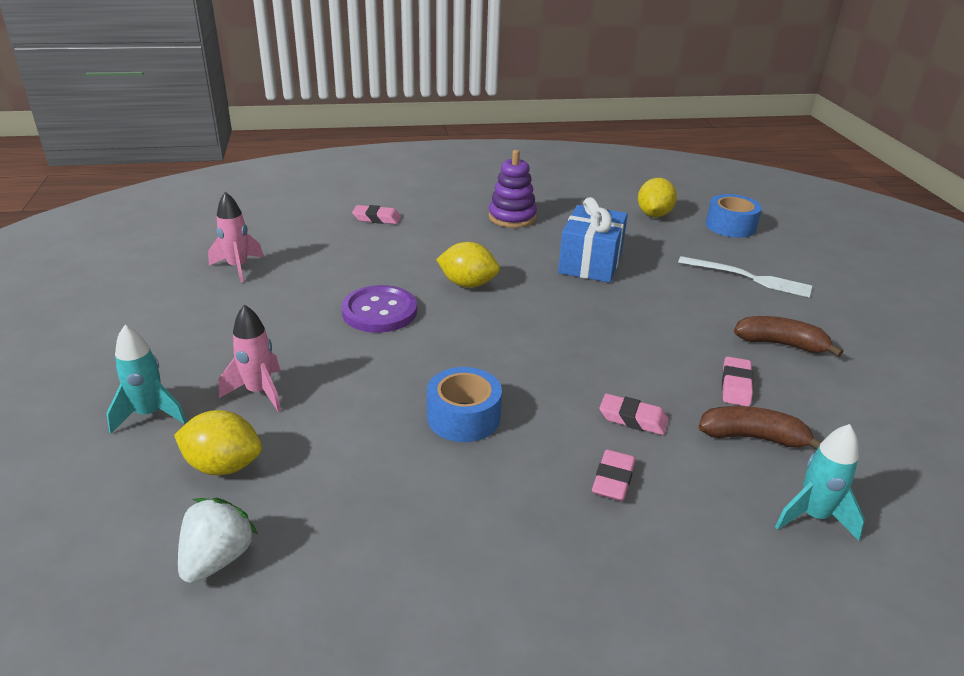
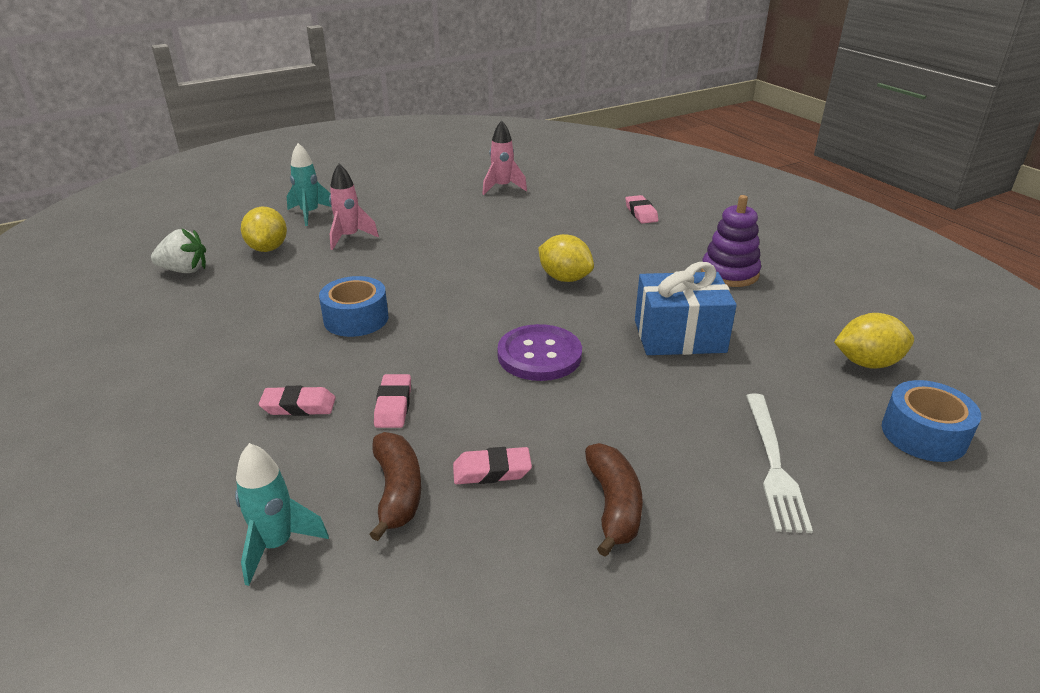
camera: 70 degrees right, 0 degrees up
purple button [341,285,417,333] -> purple button moved to [497,324,582,381]
yellow lemon [436,242,500,288] -> yellow lemon turned 45 degrees counterclockwise [538,234,594,282]

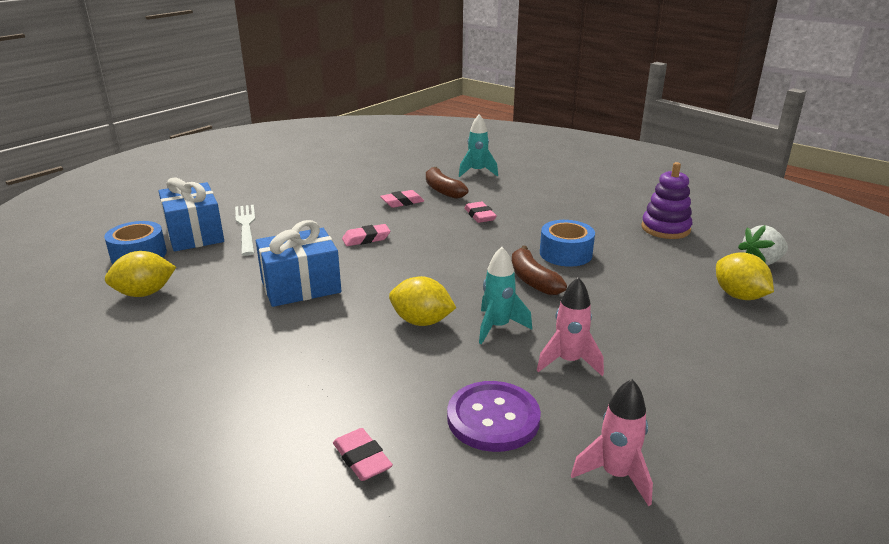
camera: 160 degrees right, 5 degrees down
pink eraser [259,386,335,416] -> pink eraser moved to [342,224,390,246]
turquoise rocket [287,143,331,226] -> turquoise rocket moved to [479,247,532,344]
pink rocket [329,164,379,250] -> pink rocket moved to [537,277,604,376]
purple button [497,324,582,381] -> purple button moved to [447,381,541,452]
brown banana [585,443,643,557] -> brown banana moved to [512,246,567,295]
purple stacking toy [701,195,761,287] -> purple stacking toy moved to [641,162,692,239]
none -> blue gift [159,177,224,251]

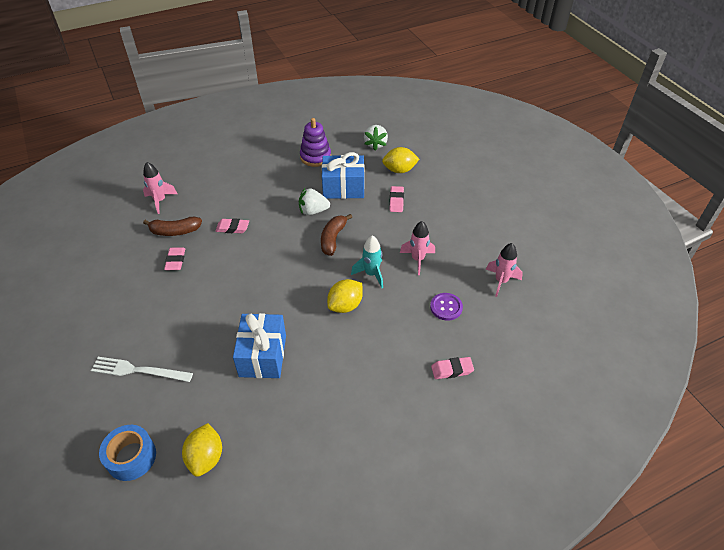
camera: 65 degrees left, 20 degrees up
blue gift [159,177,224,251] -> blue gift moved to [322,152,364,199]
pink eraser [342,224,390,246] -> pink eraser moved to [389,186,404,212]
purple button [447,381,541,452] -> purple button [430,293,463,321], size x0.66
turquoise rocket [459,114,498,177] -> pink rocket [143,162,177,214]
brown banana [512,246,567,295] -> brown banana turned 105 degrees clockwise [321,214,352,256]
blue tape [540,220,595,267] -> white strawberry [299,188,330,215]

